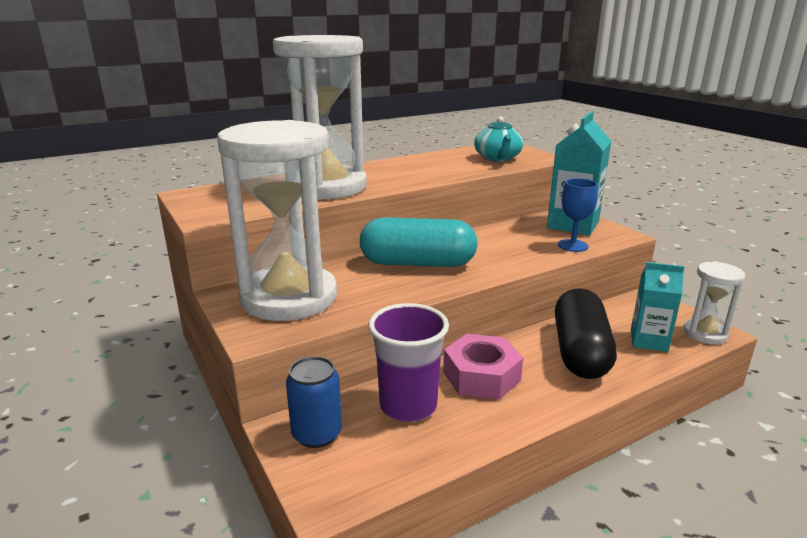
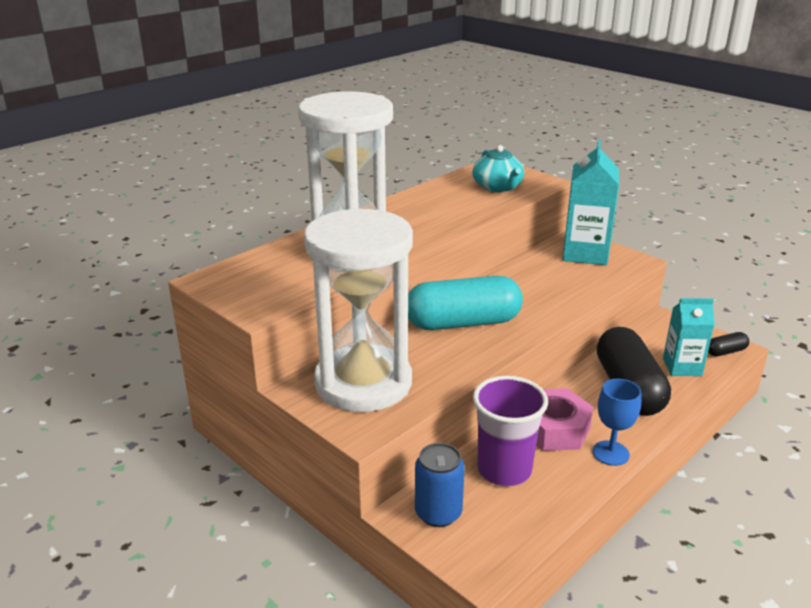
camera: 15 degrees left, 5 degrees up
blue goblet [558,178,598,252] -> blue goblet moved to [593,379,641,466]
white hourglass [683,261,746,344] -> black capsule [708,332,749,356]

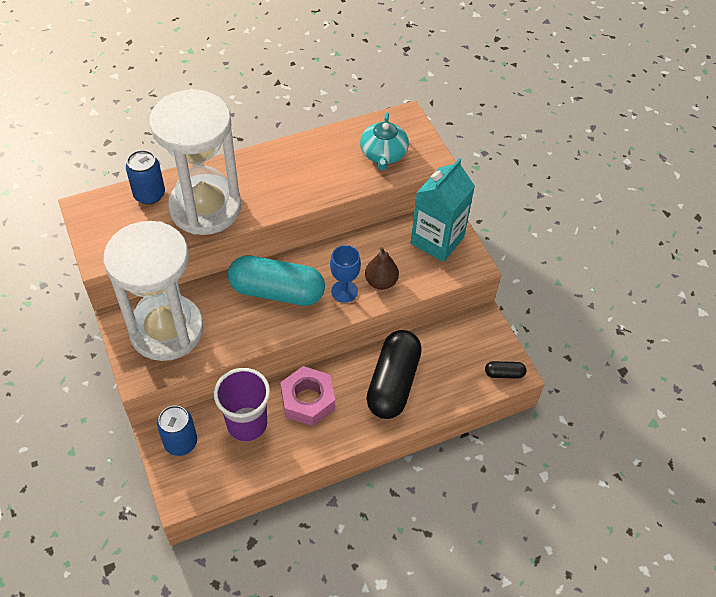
camera: 20 degrees right, 25 degrees up
blue goblet [593,379,641,466] -> blue goblet moved to [330,245,361,303]
turquoise carton [663,298,715,376] -> none
none -> blue can [126,150,165,204]
none -> brown pear [365,247,399,290]

